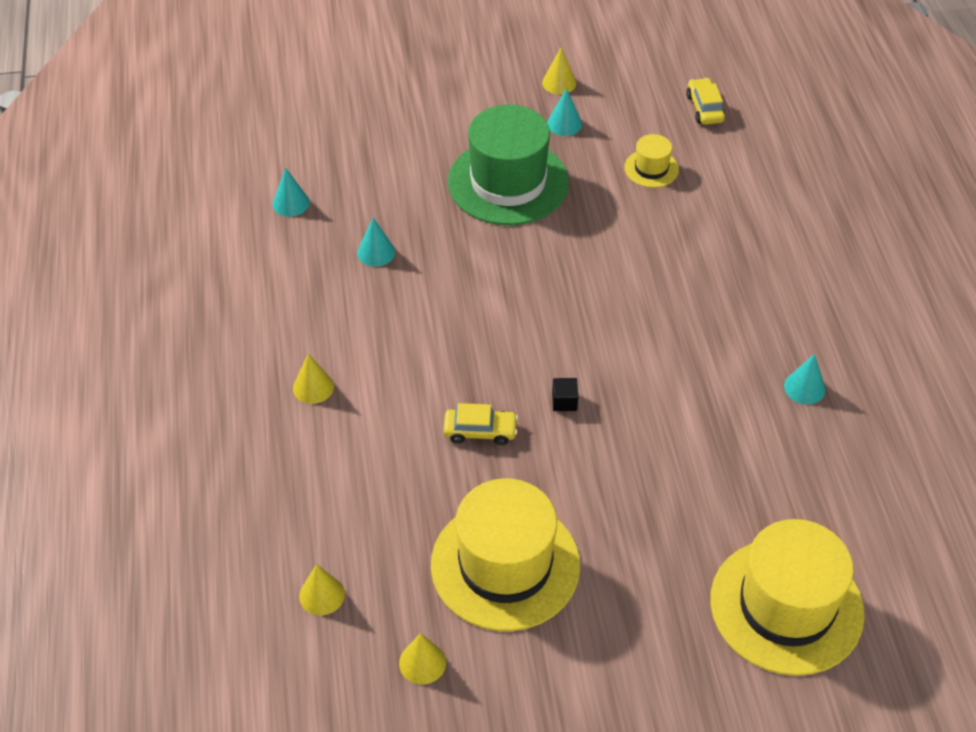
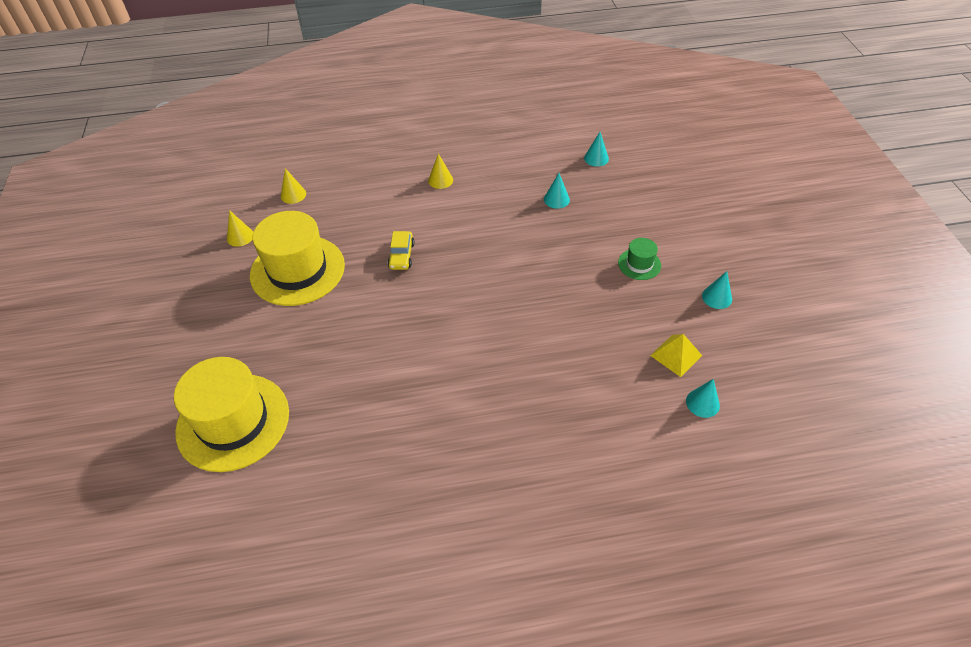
camera: 90 degrees right, 0 degrees up
green hat [448,105,569,225] -> green hat [618,238,661,280], size x0.45
yellow cone [542,48,576,94] -> none
black cube [552,378,578,411] -> none
yellow hat [624,134,679,188] -> yellow pyramid [650,334,702,377]
yellow car [686,78,725,125] -> none
turquoise cone [784,354,826,404] -> turquoise cone moved to [686,379,720,418]

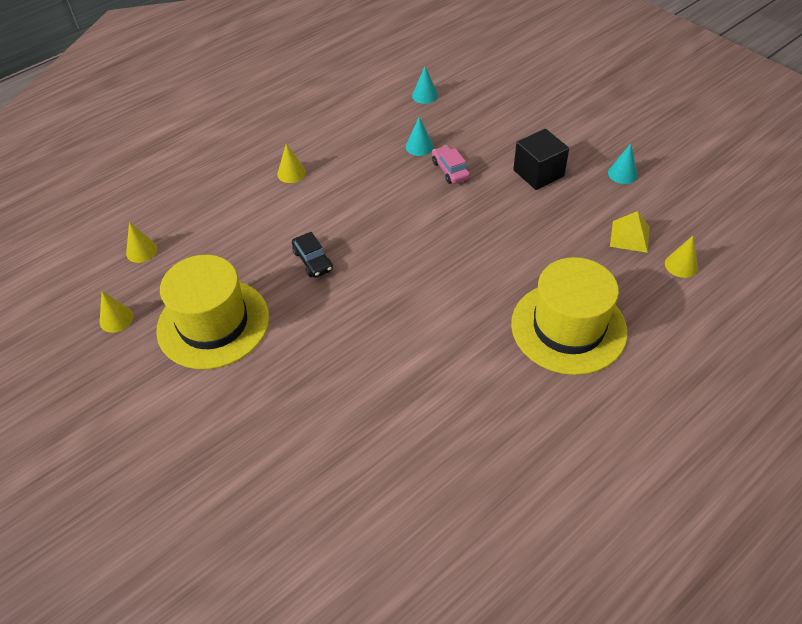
camera: 30 degrees left, 0 degrees up
yellow hat [174,357,289,472] -> yellow hat moved to [511,257,628,375]
yellow car [388,231,414,270] -> black car [292,232,333,278]
green hat [618,238,661,280] -> black cube [513,129,569,190]
turquoise cone [686,379,720,418] -> yellow cone [665,236,698,278]
none -> pink car [432,145,470,184]

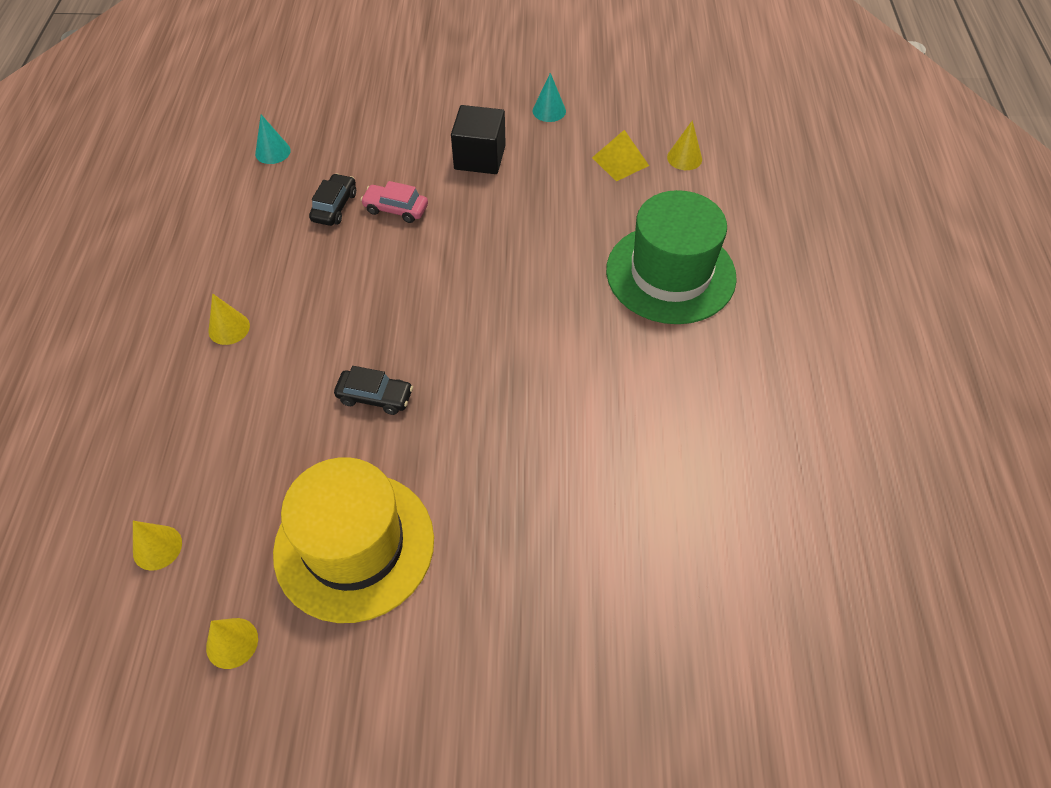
camera: 50 degrees left, 5 degrees up
turquoise cone [406,117,433,156] -> black car [309,173,356,226]
yellow hat [511,257,628,375] -> green hat [606,190,737,324]

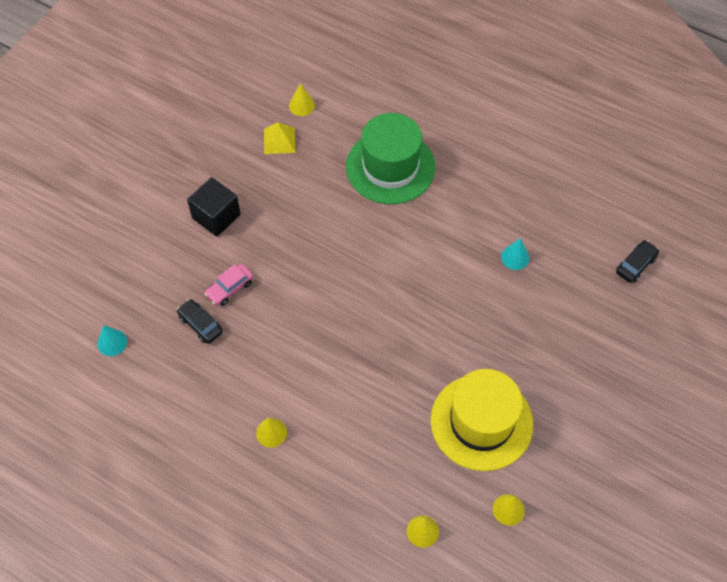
camera: 60 degrees left, 5 degrees up
black car [334,366,413,415] -> black car moved to [616,240,659,283]
turquoise cone [533,73,566,122] -> turquoise cone moved to [501,238,529,270]

